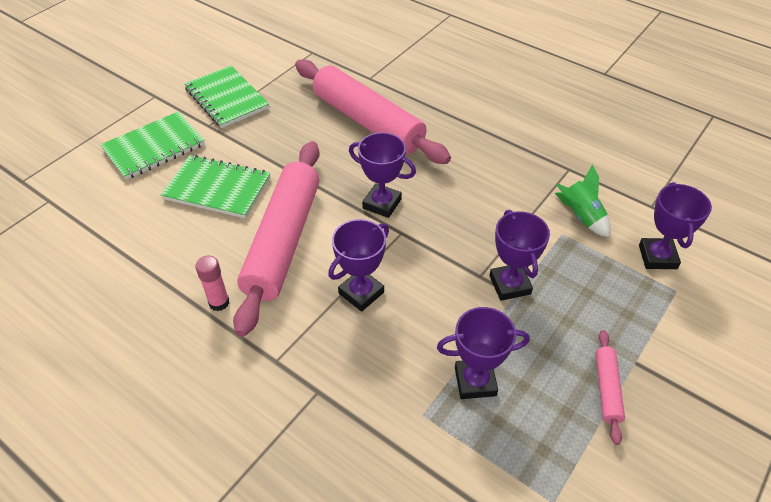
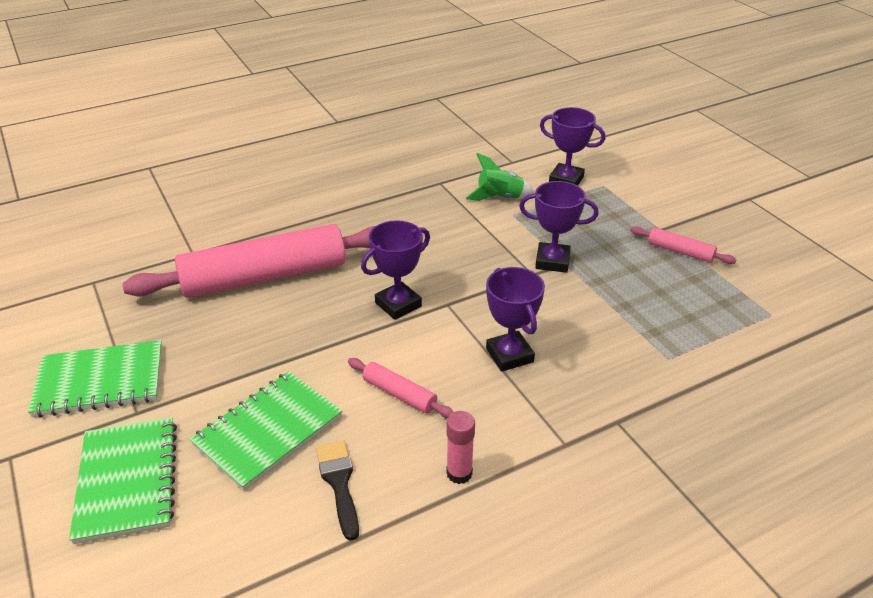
camera: 65 degrees left, 10 degrees down
pink rolling pin [233,141,320,337] -> pink rolling pin [348,358,453,418], size x0.42
purple trophy [437,307,530,399] -> none
none -> black brush [316,440,359,541]

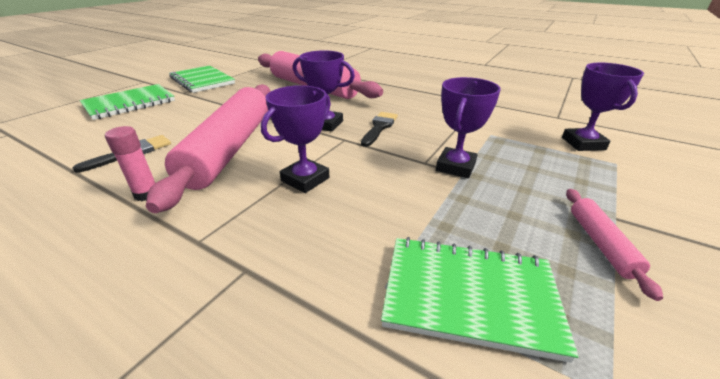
camera: 60 degrees right, 5 degrees down
green notebook [189,371,343,491] -> green notebook moved to [381,237,579,363]
pink rolling pin [348,358,453,418] -> pink rolling pin [146,84,271,213], size x2.37
green rocket [466,153,534,201] -> none
purple trophy [519,181,599,273] -> purple trophy turned 45 degrees clockwise [436,77,501,178]
none -> black brush [361,112,398,147]

